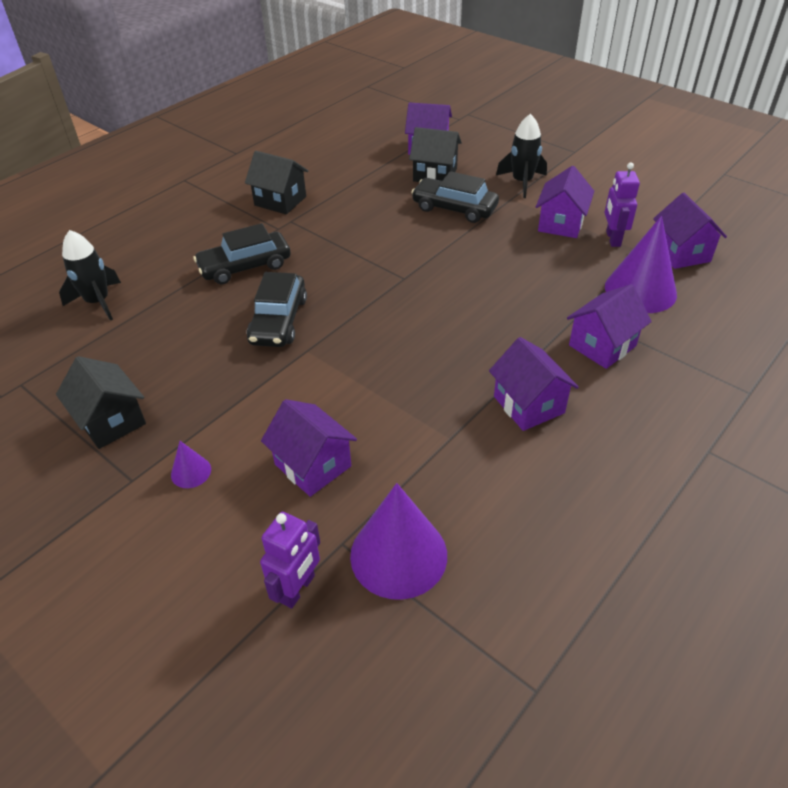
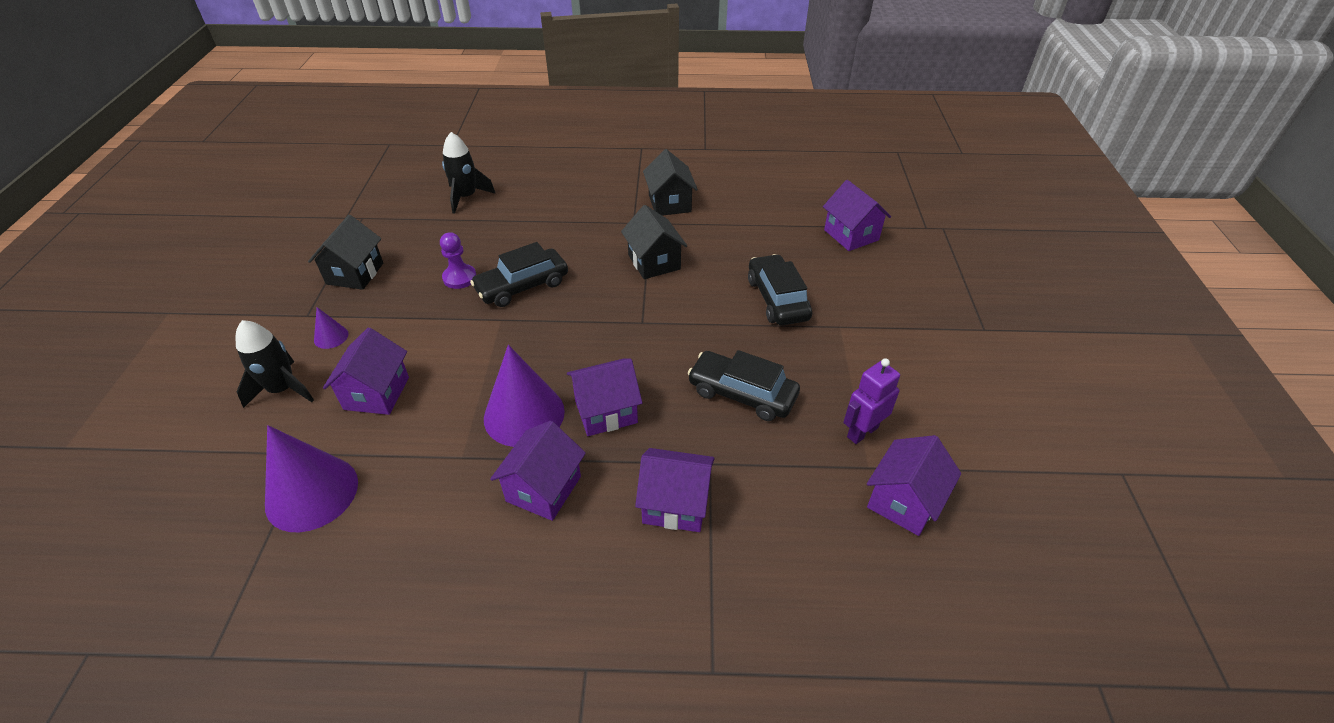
camera: 50 degrees right, 0 degrees up
black car [193,223,291,284] -> black car moved to [687,350,800,421]
purple robot [260,512,320,609] -> none
black house [409,127,462,182] -> black house moved to [621,205,687,279]
black rocket [496,114,547,198] -> black rocket moved to [236,320,314,408]
purple house [536,166,594,238] -> purple house moved to [567,359,642,436]
purple cone [605,216,677,313] -> purple cone moved to [484,345,565,447]
none -> purple pawn [440,232,476,289]

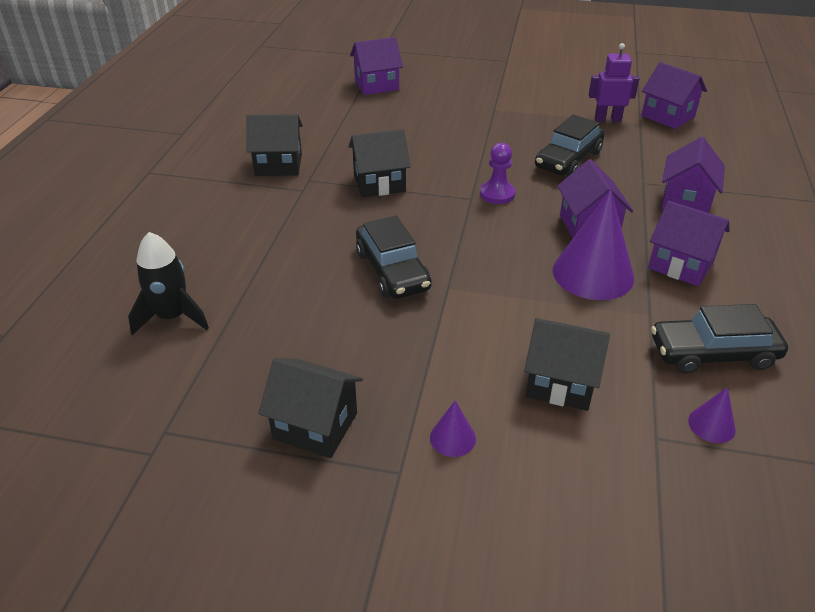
camera: 80 degrees left, 5 degrees down
black rocket [236,320,314,408] -> none
purple cone [265,425,358,532] -> purple cone [688,387,736,443], size x0.45
purple house [323,328,409,415] -> black house [524,318,610,411]
purple pawn [440,232,476,289] -> purple pawn moved to [480,143,515,204]
black car [748,254,812,325] -> black car moved to [651,304,788,374]
purple robot [843,358,900,444] -> purple robot turned 120 degrees clockwise [589,43,639,122]

